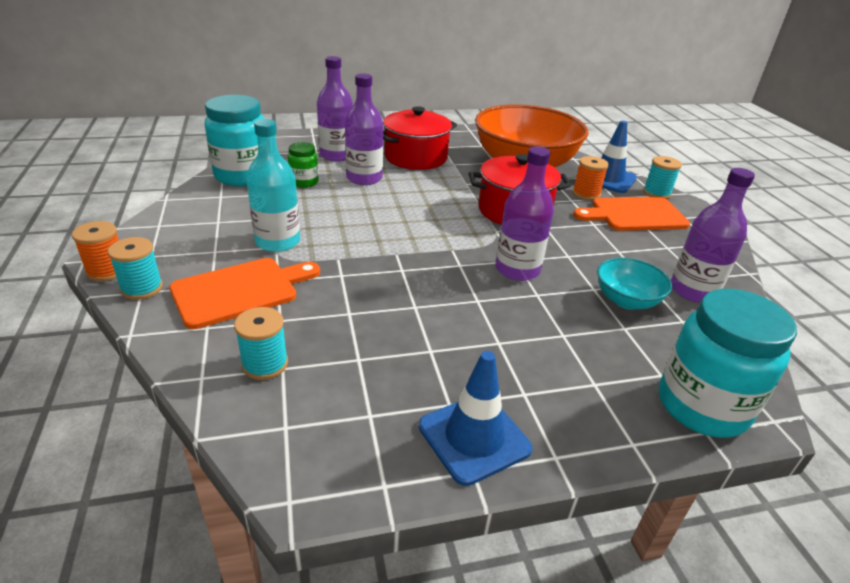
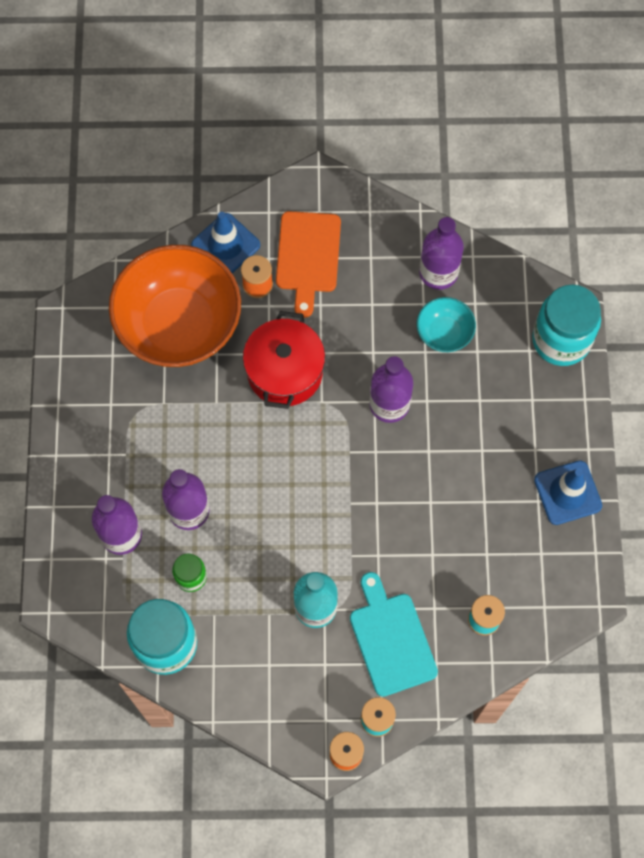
camera: 75 degrees left, 35 degrees up
orange cutting board [169,258,320,329] -> turquoise cutting board [350,572,438,697]
red pot [383,106,457,170] -> none
turquoise spool [643,156,682,199] -> none

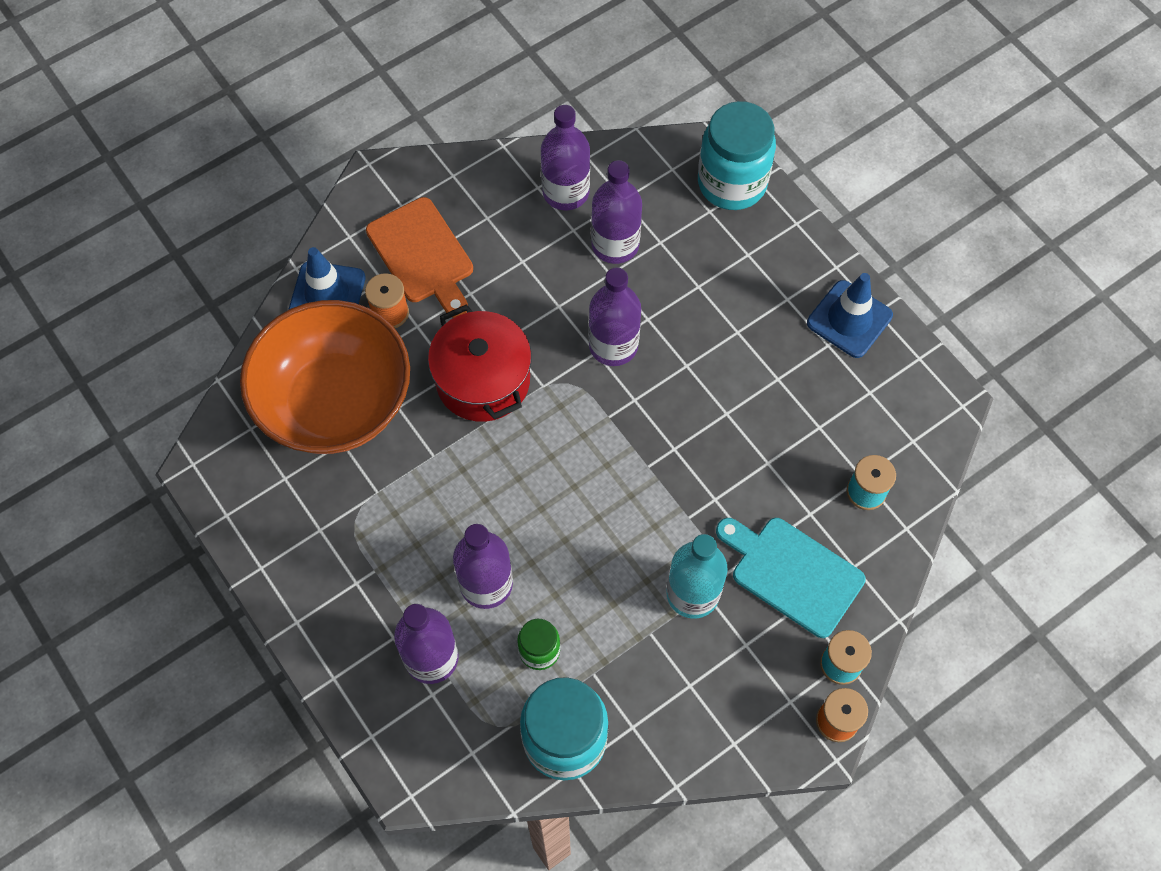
camera: 35 degrees left, 5 degrees down
turquoise bowl [416,297,476,352] -> purple bottle [591,160,642,264]

